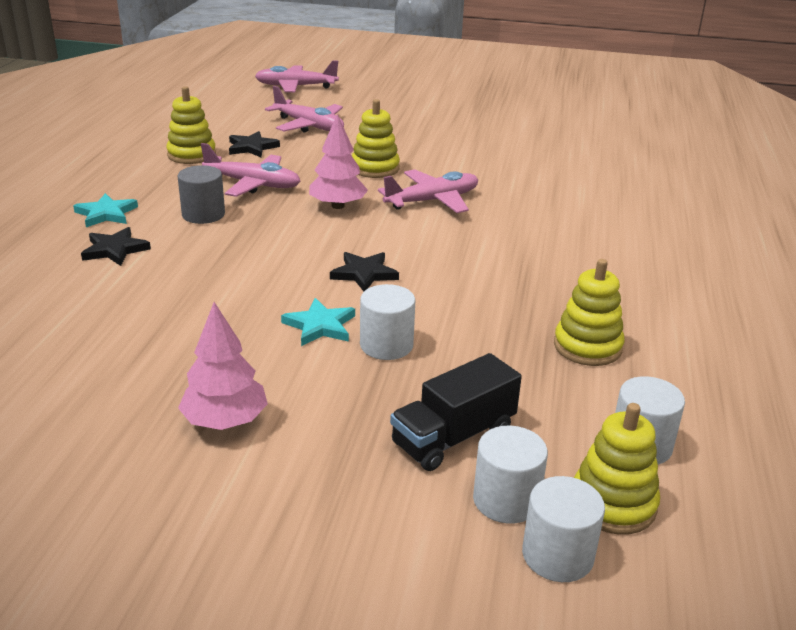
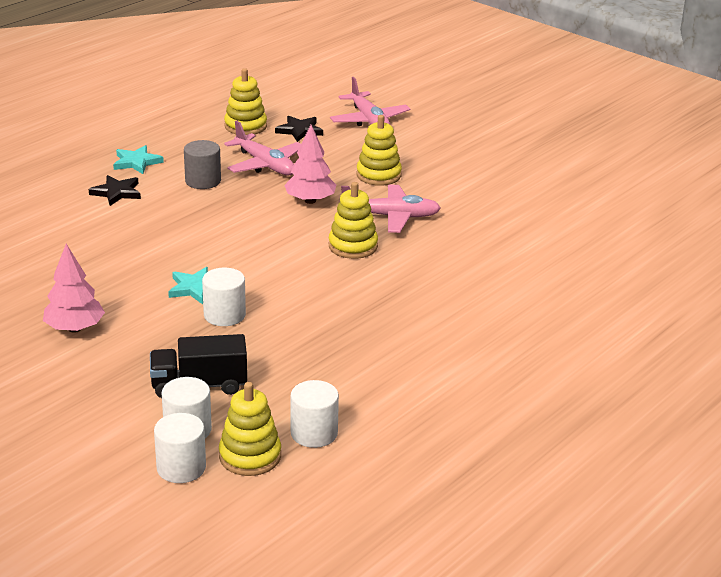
camera: 30 degrees right, 0 degrees up
pink plane [255,60,339,92] -> none
black star [330,252,399,291] -> none
yellow stacking toy [554,259,625,366] -> yellow stacking toy moved to [329,182,378,259]

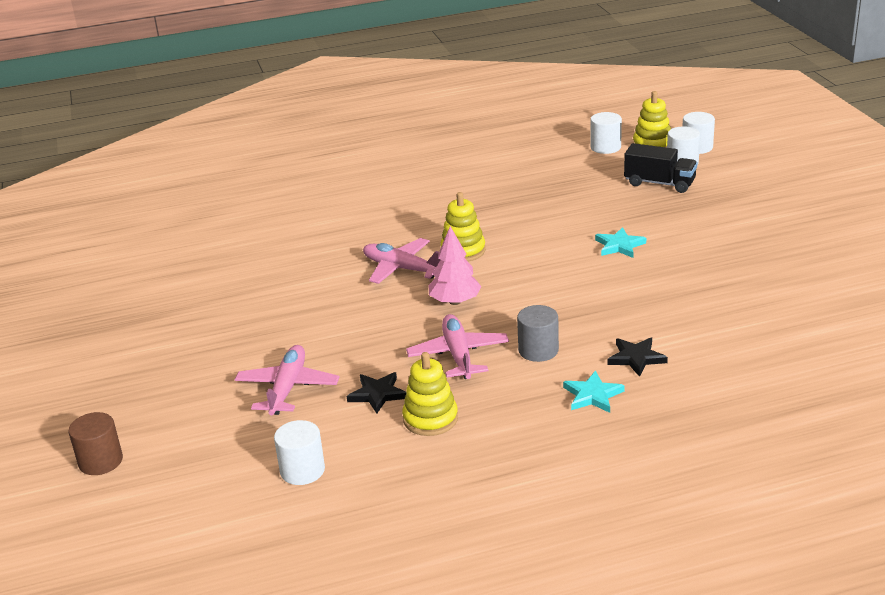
camera: 145 degrees left, 0 degrees up
pink tree [43,244,105,333] -> none
white cylinder [202,268,246,326] -> white cylinder moved to [274,420,325,485]
yellow stacking toy [357,115,402,186] -> none
none -> brown cylinder [68,412,123,475]

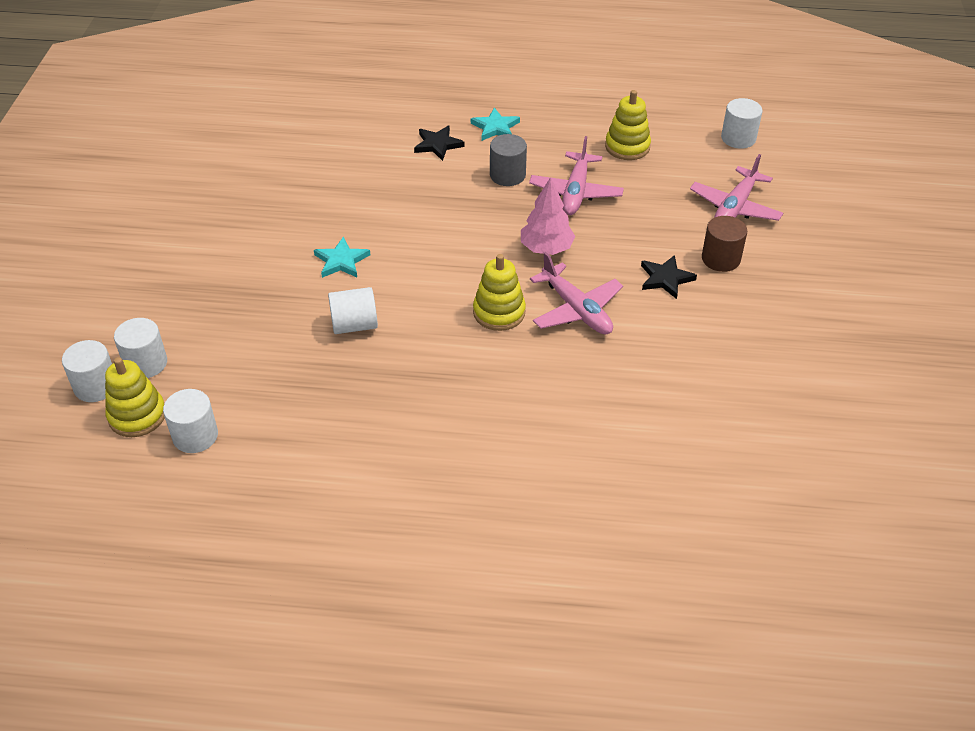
camera: 160 degrees left, 15 degrees up
brown cylinder [68,412,123,475] -> brown cylinder moved to [702,216,747,272]
black star [347,372,406,414] -> black star moved to [641,255,697,299]
black truck [624,143,697,193] -> none
none -> white cylinder [328,287,378,334]

